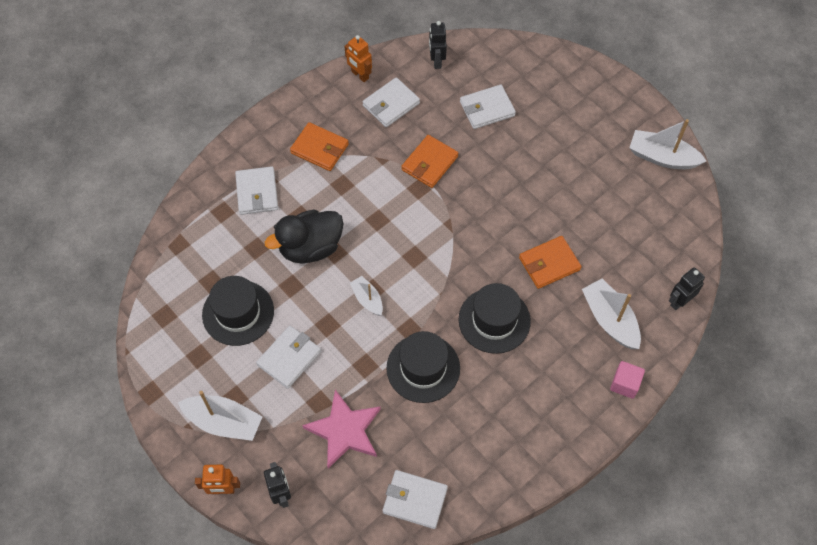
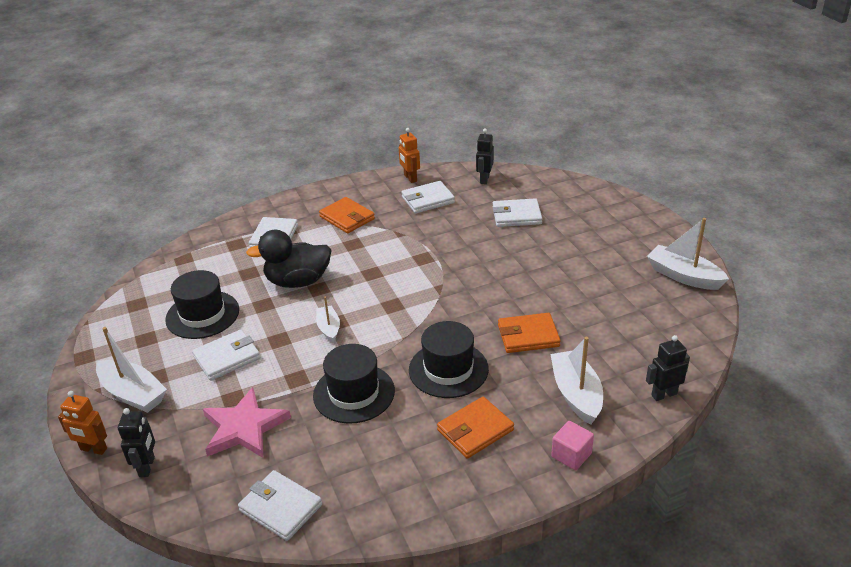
camera: 20 degrees right, 25 degrees down
orange wallet [401,135,458,188] -> orange wallet moved to [437,397,514,459]

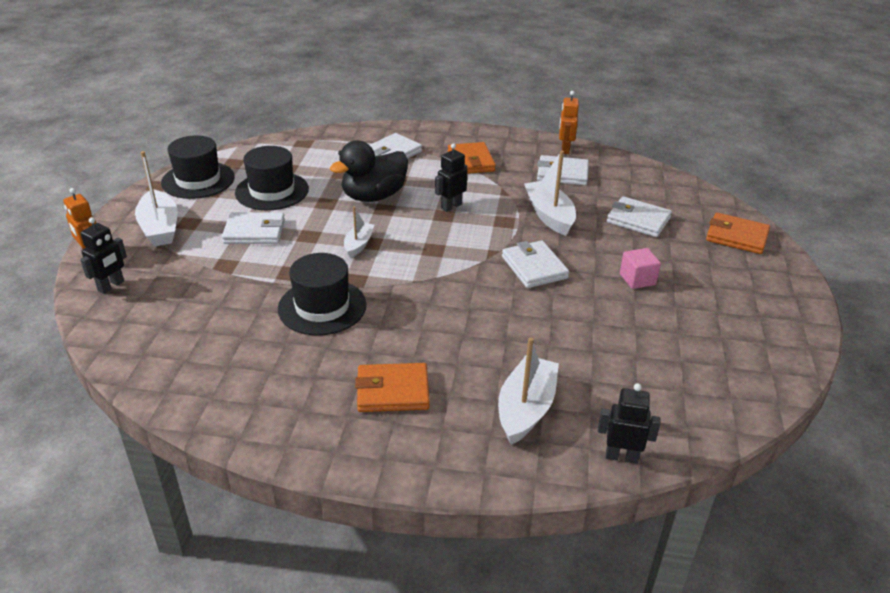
camera: 30 degrees right, 0 degrees up
pink star [203,387,291,458] -> none
white wallet [238,470,322,541] -> white wallet moved to [502,240,569,288]
black duck [246,230,332,288] -> black duck turned 60 degrees counterclockwise [330,141,408,202]
black hat [409,321,489,398] -> black hat moved to [161,135,235,199]
black robot [476,128,494,184] -> black robot moved to [435,143,467,212]
orange wallet [498,313,561,353] -> orange wallet moved to [706,213,770,254]
pink cube [551,421,594,470] -> pink cube moved to [620,248,661,289]
white boat [647,218,729,290] -> white boat moved to [524,151,576,236]

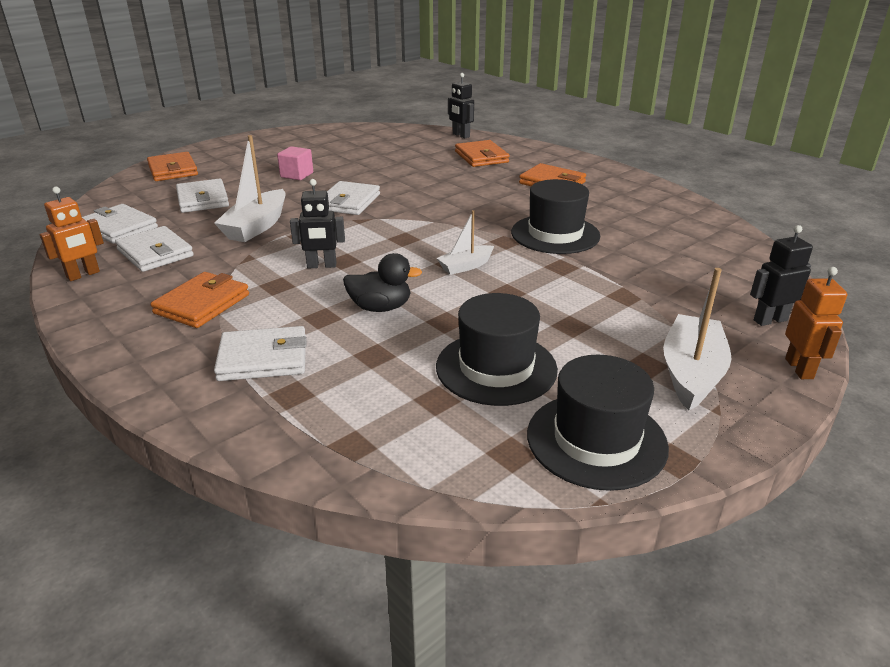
camera: 140 degrees left, 5 degrees down
white wallet [222,212,285,244] -> white wallet moved to [82,204,158,244]
black duck [330,141,408,202] -> black duck [343,253,422,312], size x0.63
white boat [498,337,559,445] -> orange wallet [455,140,509,167]

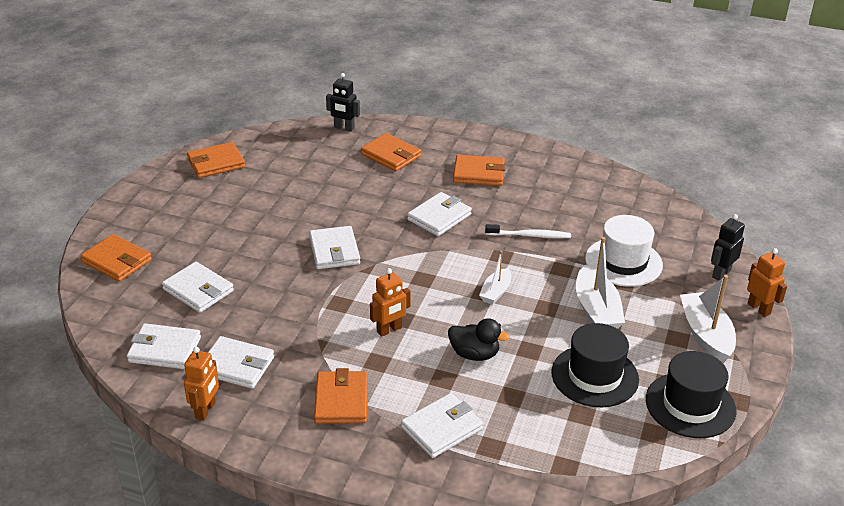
camera: 30 degrees left, 5 degrees up
white boat [214,135,286,242] -> white boat moved to [576,237,625,329]
pink cube [277,146,313,180] -> none
black robot [290,179,345,268] -> orange robot [370,268,411,337]
black duck [343,253,422,312] -> black duck turned 45 degrees clockwise [448,318,510,361]
black hat [511,179,600,254] -> white toothbrush [485,224,571,238]
none -> orange wallet [187,142,245,178]
none -> white wallet [407,192,472,236]
none -> white hat [585,215,663,287]

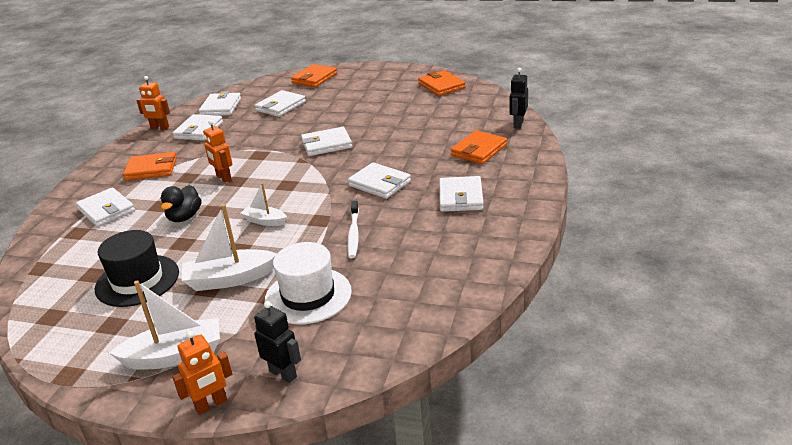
camera: 90 degrees right, 5 degrees down
orange wallet [453,155,506,186] -> white wallet [439,176,484,212]
black hat [646,351,737,438] -> none

